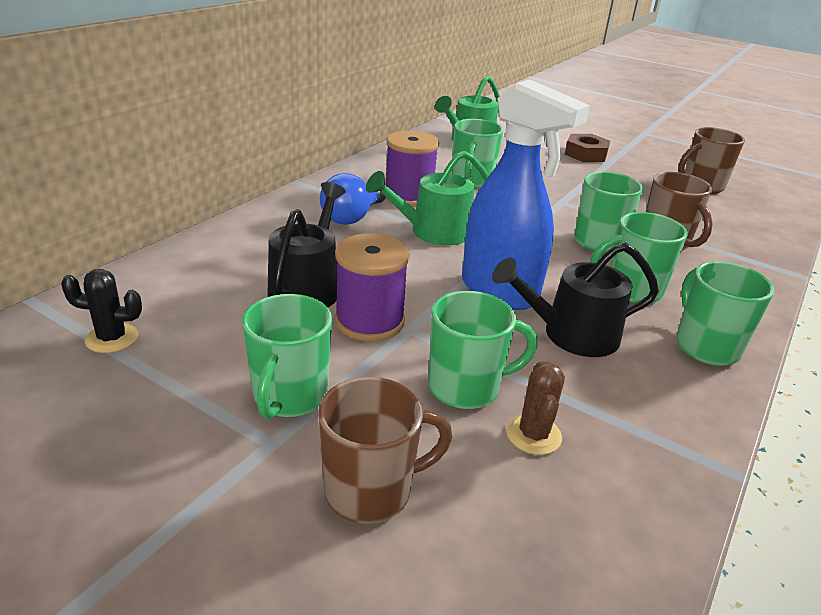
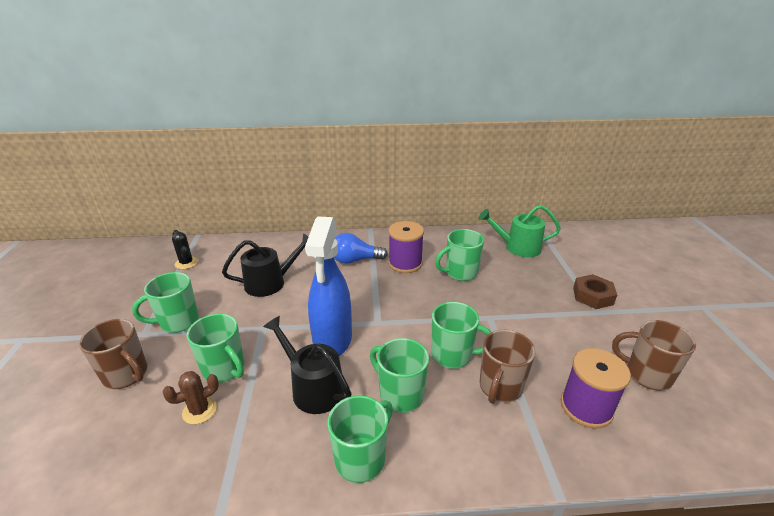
camera: 55 degrees right, 0 degrees up
purple spool [335,233,410,341] -> purple spool moved to [561,348,631,429]
green watering can [366,150,489,245] -> none

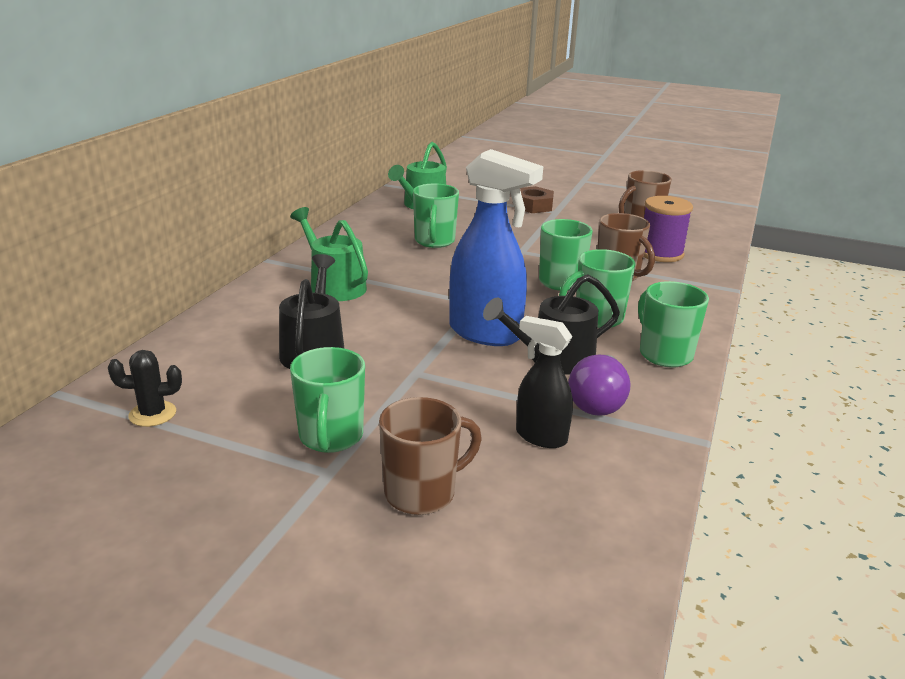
camera: 65 degrees left, 5 degrees down
brown cactus [163,371,219,424] -> black spray bottle [516,316,573,448]
green mug [187,314,244,383] -> none
blue light bulb [334,233,388,264] -> green watering can [290,207,368,301]
purple spool [388,221,424,273] -> none
none -> purple light bulb [568,354,631,416]

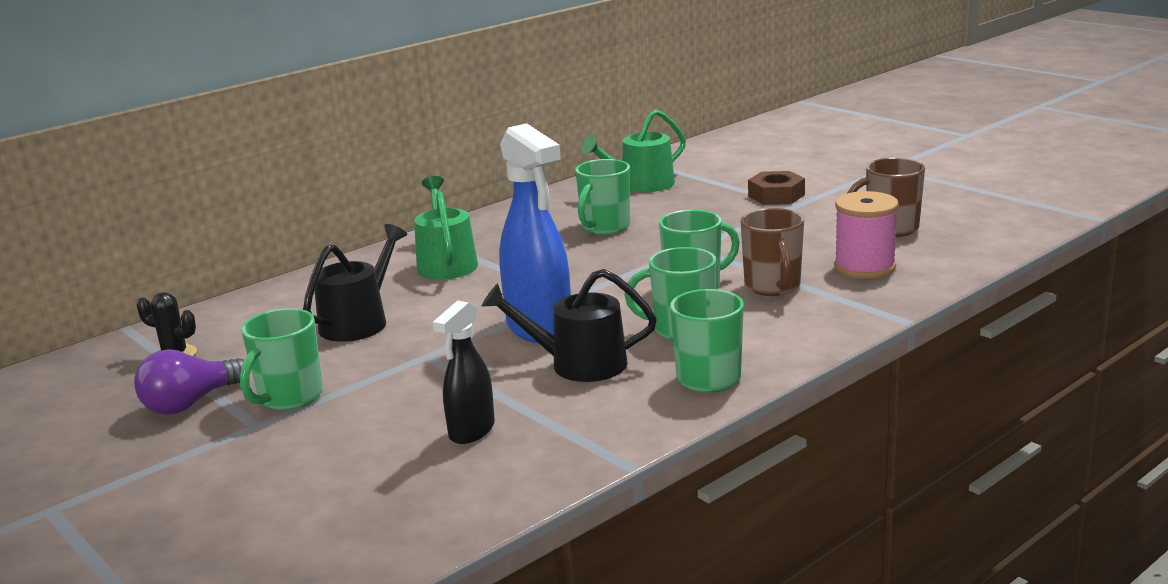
camera: 30 degrees right, 5 degrees down
brown mug [379,397,482,515] -> none
black spray bottle [516,316,573,448] -> black spray bottle turned 120 degrees counterclockwise [432,300,495,444]
purple light bulb [568,354,631,416] -> purple light bulb moved to [134,349,244,415]
purple spool [644,196,693,262] -> pink spool [834,191,899,279]

